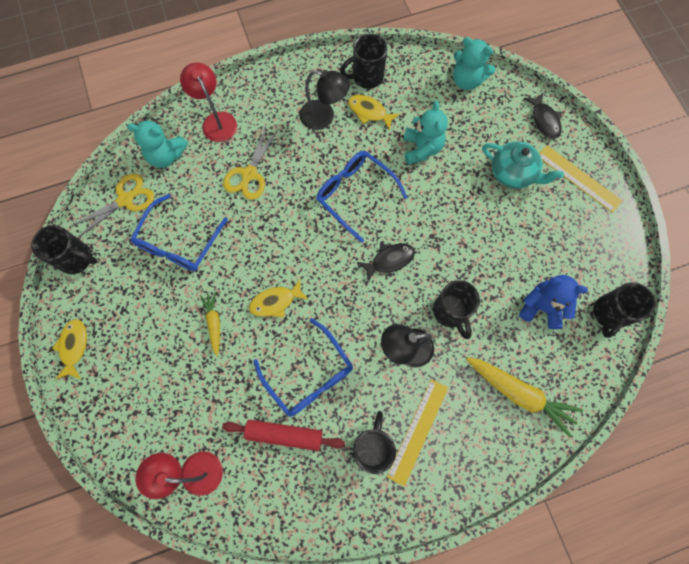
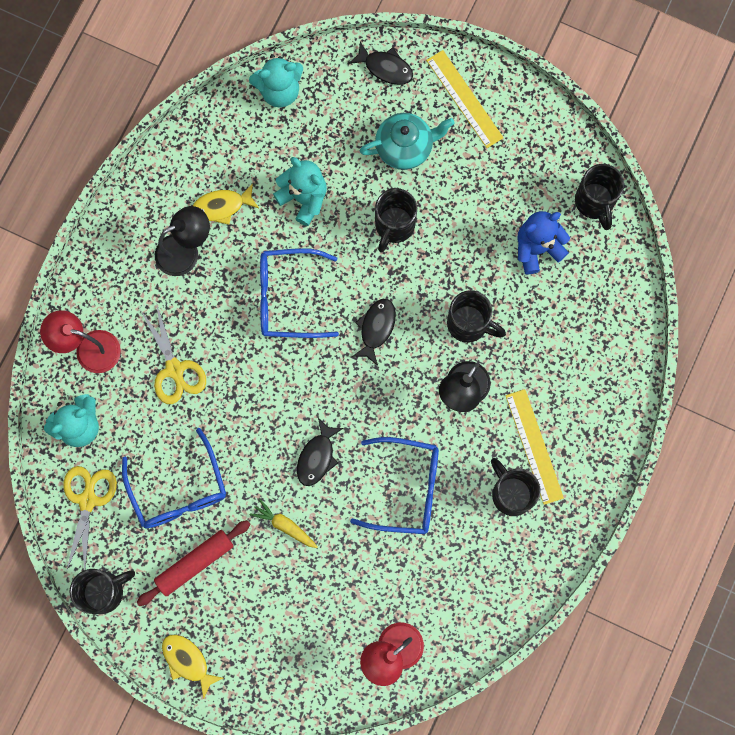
camera: 45 degrees left, 5 degrees up
red rolling pin [222,420,345,451] -> red rolling pin moved to [137,520,251,606]
yellow fish [249,279,309,318] -> black fish [297,418,344,486]
black mug [340,34,387,89] -> black mug moved to [375,188,417,253]
yellow carrot [466,357,583,437] -> none
yellow ruler [539,145,622,213] -> yellow ruler turned 60 degrees clockwise [426,50,504,148]

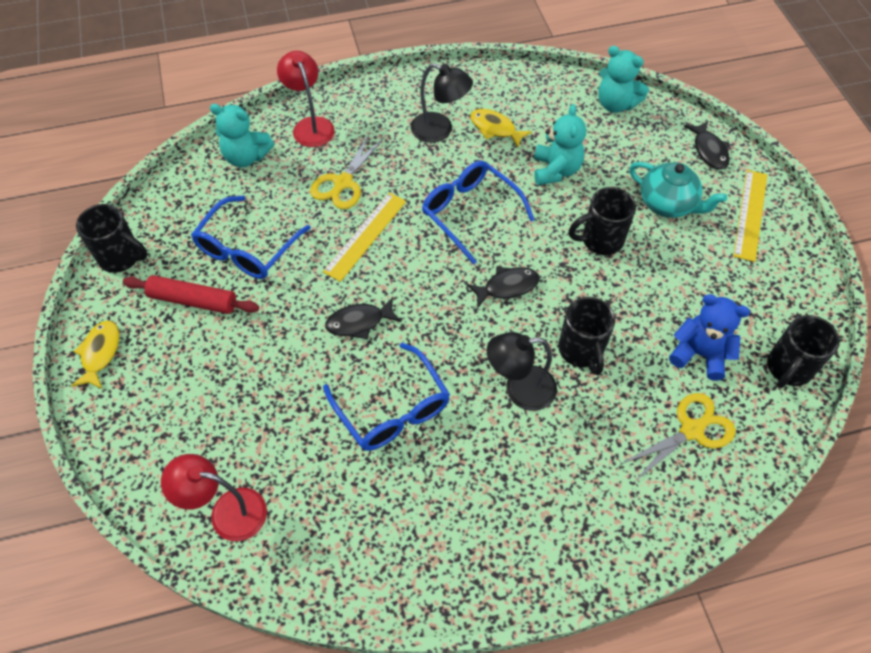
camera: 50 degrees right, 20 degrees down
yellow scissors [63,466,117,572] -> yellow scissors moved to [621,393,736,482]
yellow carrot [250,499,318,548] -> none
black mug [491,458,541,516] -> none
yellow ruler [506,389,564,505] -> yellow ruler moved to [323,193,406,282]

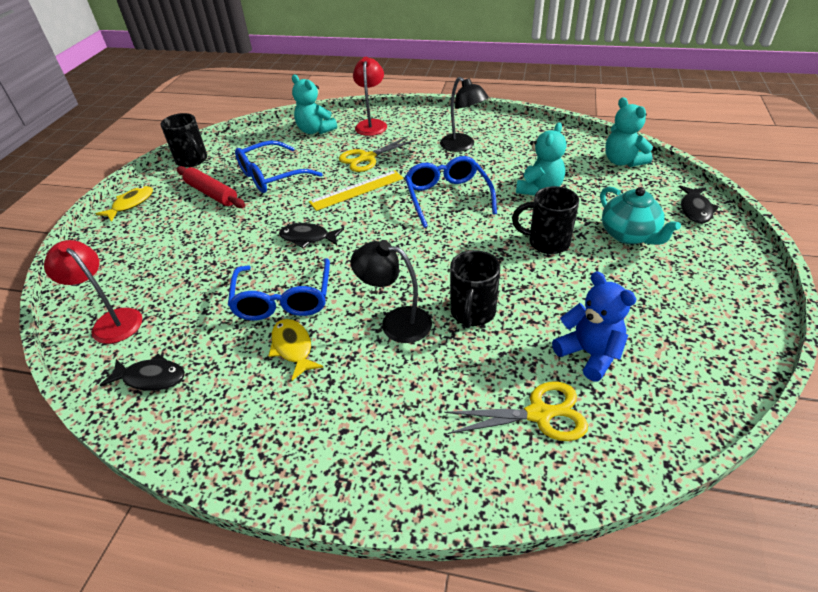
camera: 30 degrees right, 15 degrees down
black fish [467,267,540,309] -> black fish moved to [100,354,185,391]
yellow fish [470,109,532,148] -> yellow fish moved to [268,319,324,381]
yellow ruler [733,170,767,262] -> none
black mug [767,315,840,388] -> none

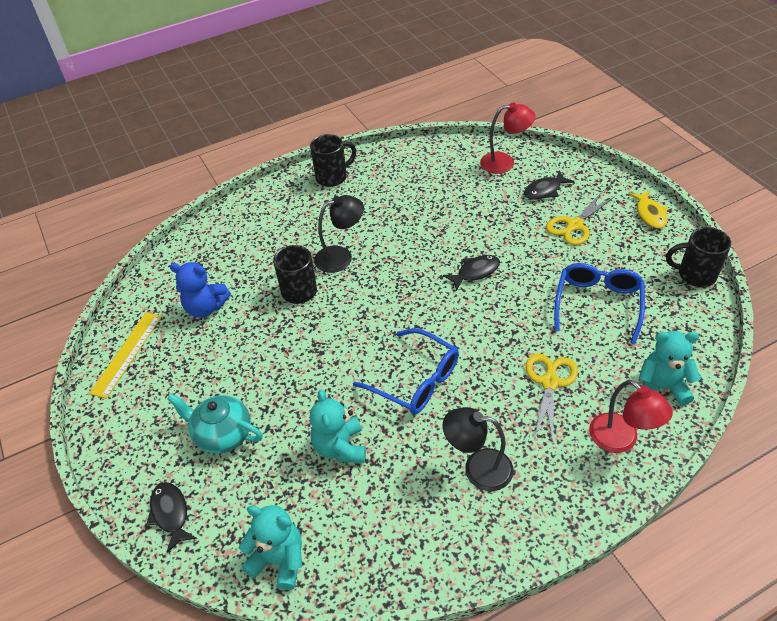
camera: 140 degrees right, 5 degrees up
black fish [100,354,185,391] -> black fish moved to [524,171,574,200]
red rolling pin [177,166,245,208] -> none
blue glasses [228,258,330,320] -> none
yellow fish [268,319,324,381] -> none
yellow ruler [309,170,404,211] -> yellow ruler moved to [89,312,162,399]
yellow scissors [444,381,588,441] -> yellow scissors moved to [546,192,615,245]
black mug [512,186,579,254] -> black mug moved to [310,134,356,187]

